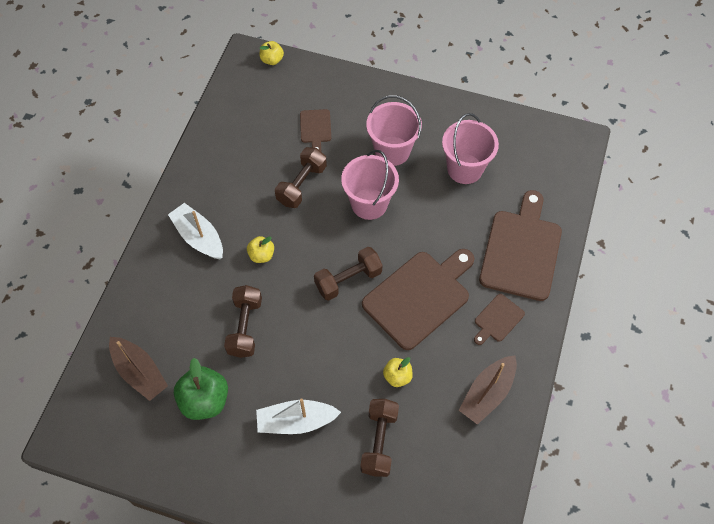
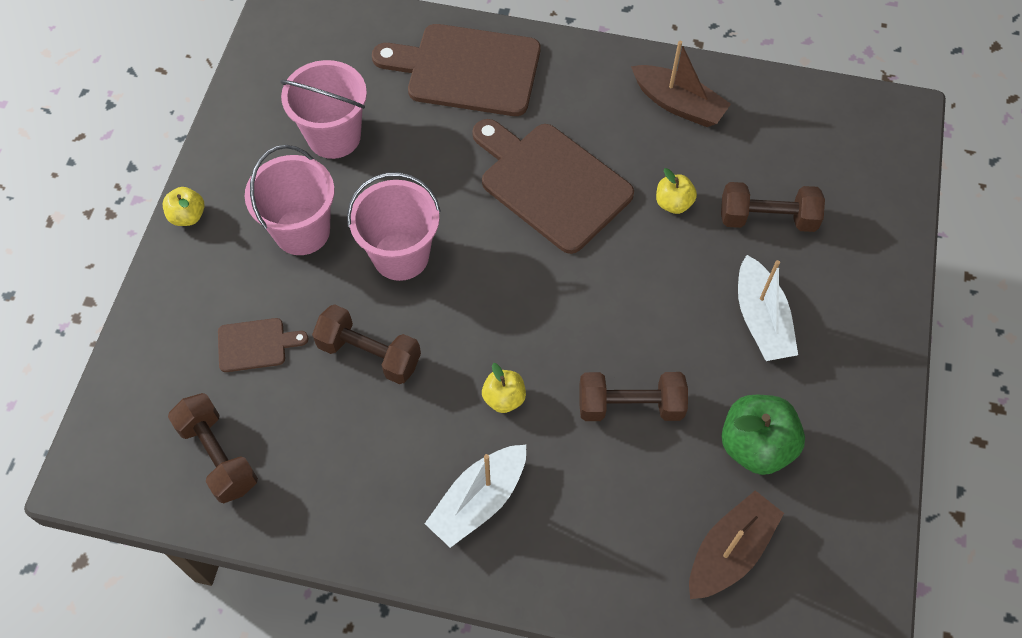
camera: 95 degrees left, 0 degrees up
yellow apple [260,41,284,65] -> yellow apple moved to [162,187,205,226]
brown dumbbell [314,247,383,301] -> brown dumbbell moved to [168,393,258,503]
brown cutting board [474,294,525,345] -> none

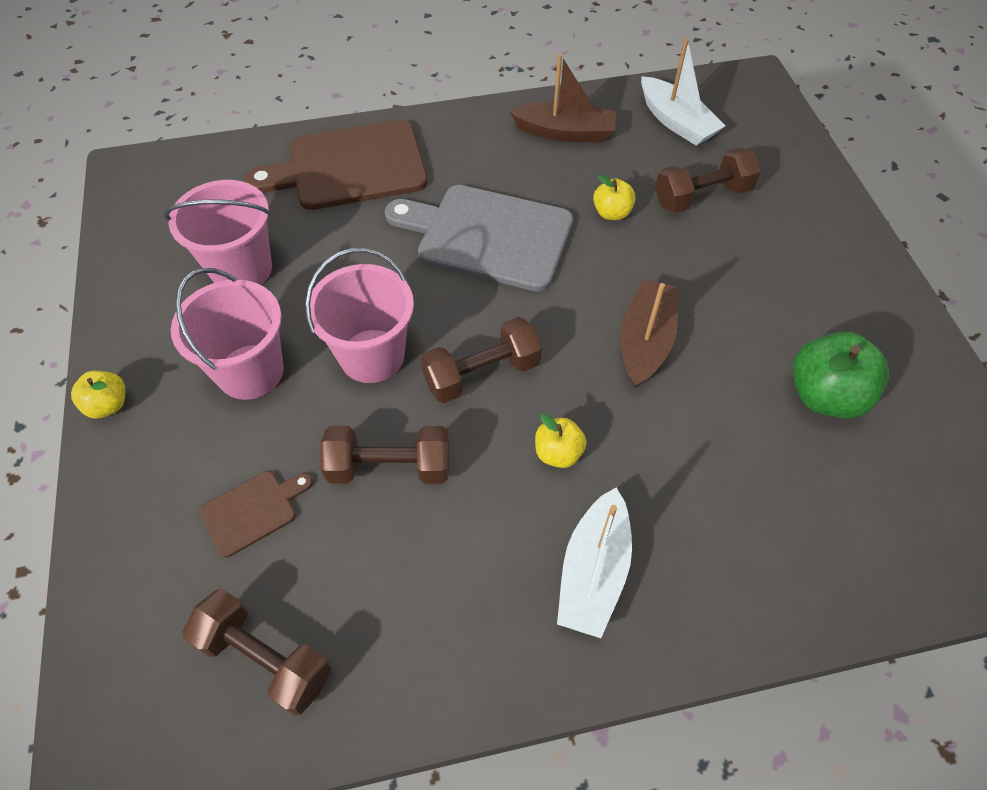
camera: 25 degrees left, 5 degrees down
brown cutting board [472,119,634,254] -> grey cutting board [385,185,573,292]
brown dumbbell [579,372,688,421] -> brown dumbbell moved to [421,317,542,403]
brown boat [689,490,784,599] -> brown boat moved to [621,279,678,388]
white boat [738,255,798,361] -> white boat moved to [641,38,725,146]

